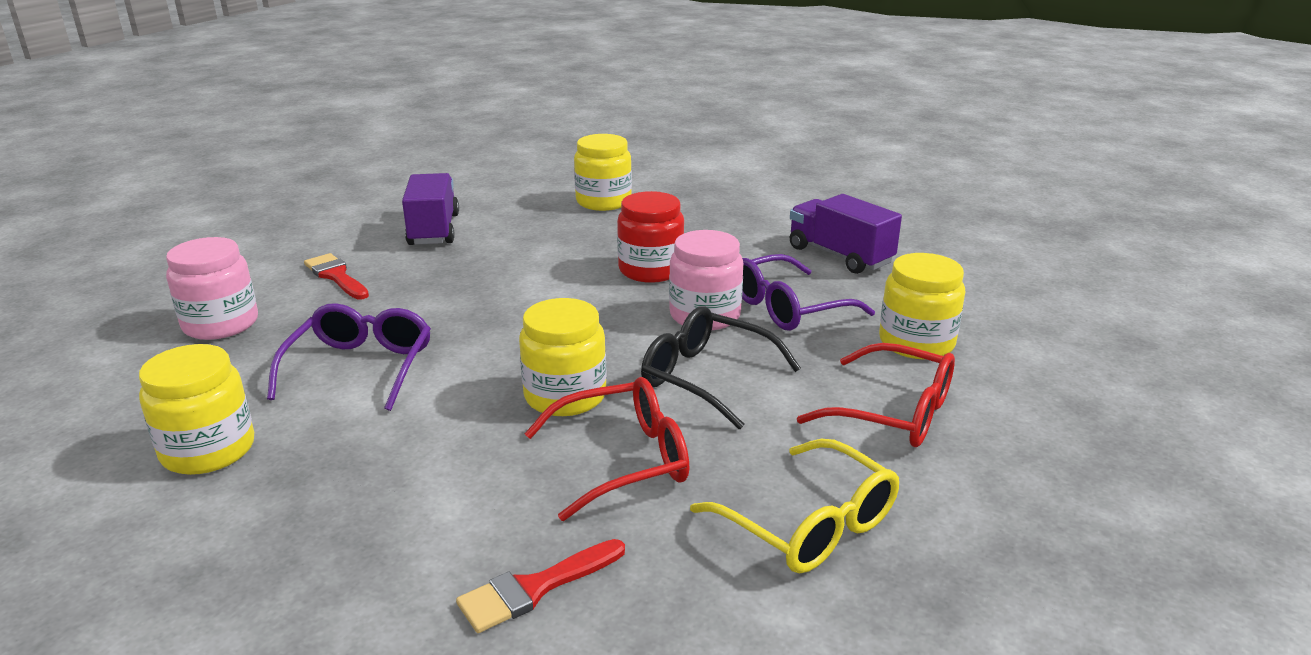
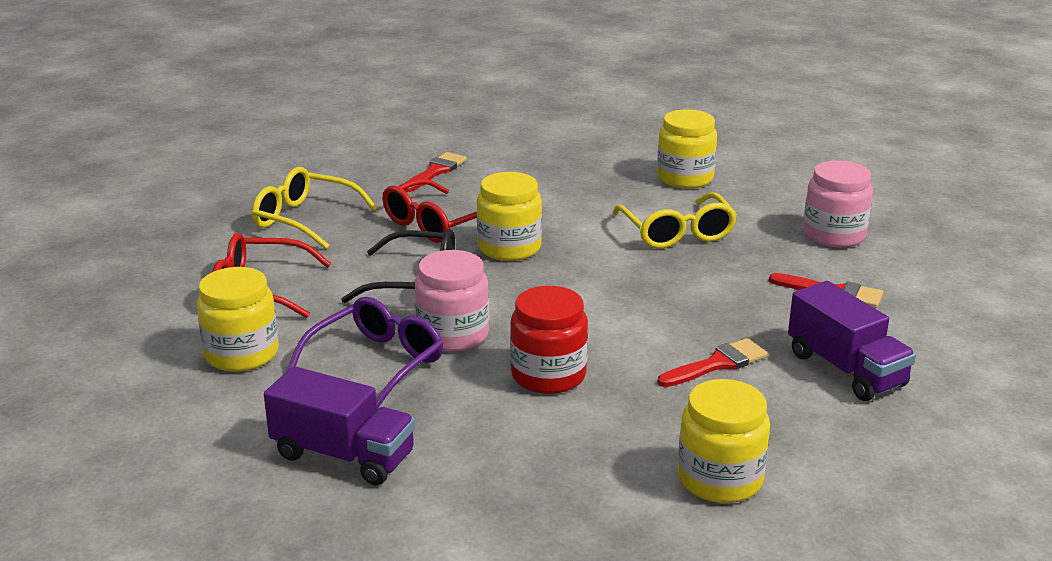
camera: 155 degrees right, 0 degrees up
purple glasses [267,303,431,411] -> yellow glasses [612,193,737,248]
none -> red brush [658,338,768,387]

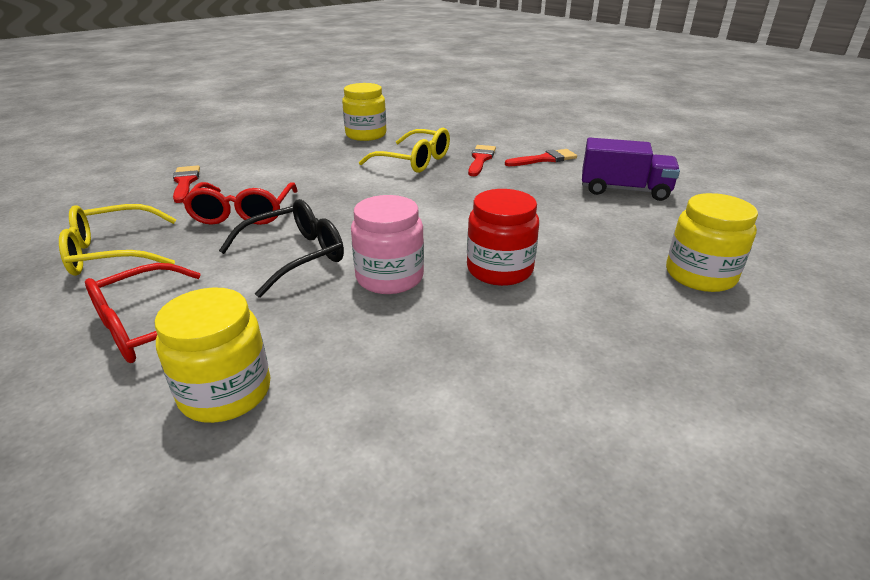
camera: 45 degrees left, 5 degrees up
purple truck [264,366,415,486] -> none
purple glasses [286,297,443,409] -> none
yellow jar [477,172,542,261] -> none
red brush [658,338,768,387] -> red brush moved to [468,145,496,176]
pink jar [803,160,873,248] -> none

